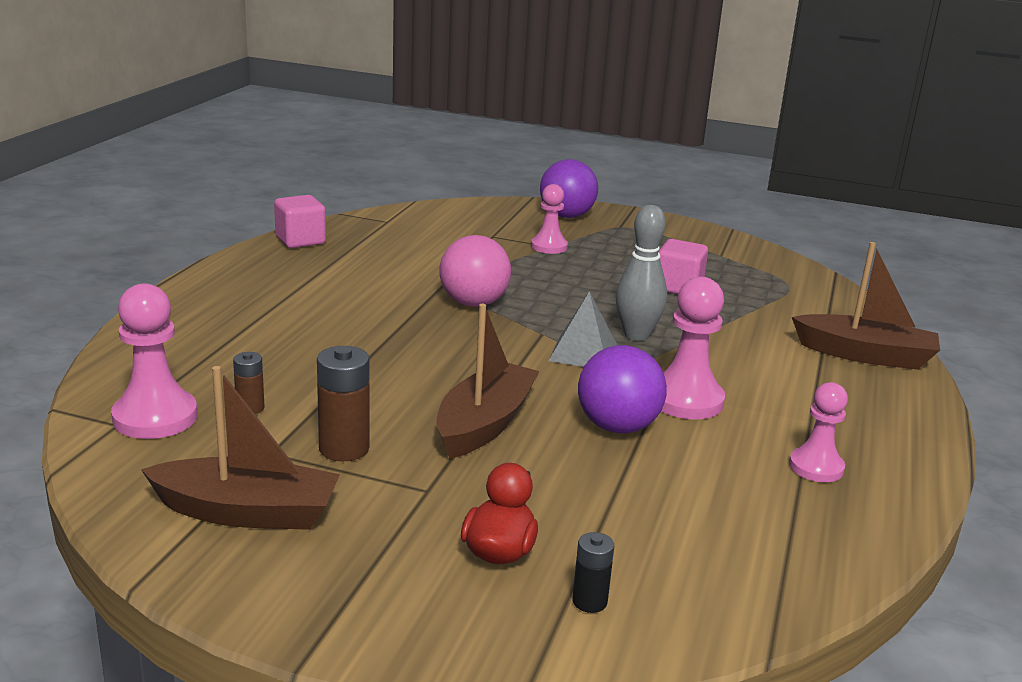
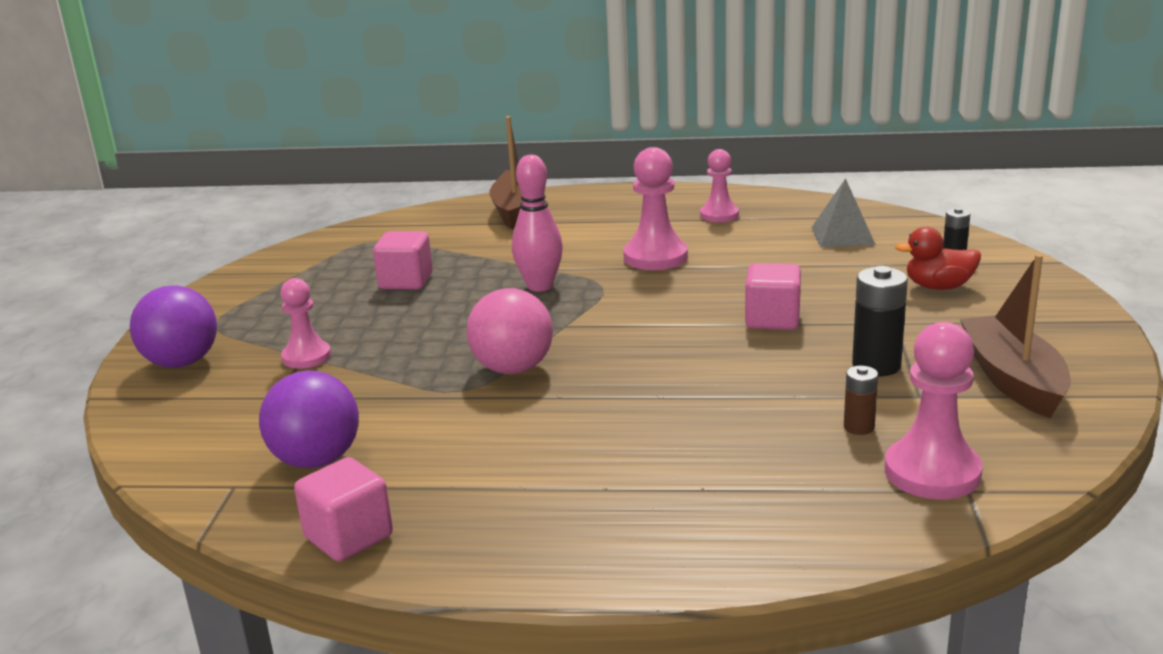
camera: 100 degrees left, 0 degrees up
brown battery [317,346,370,461] -> black battery [852,266,908,376]
brown boat [436,304,539,459] -> pink cube [745,263,801,330]
grey pyramid [548,292,617,367] -> grey pyramid moved to [811,178,876,248]
purple ball [578,345,667,433] -> purple ball moved to [259,370,359,468]
grey bowling pin [615,205,667,341] -> pink bowling pin [512,155,563,292]

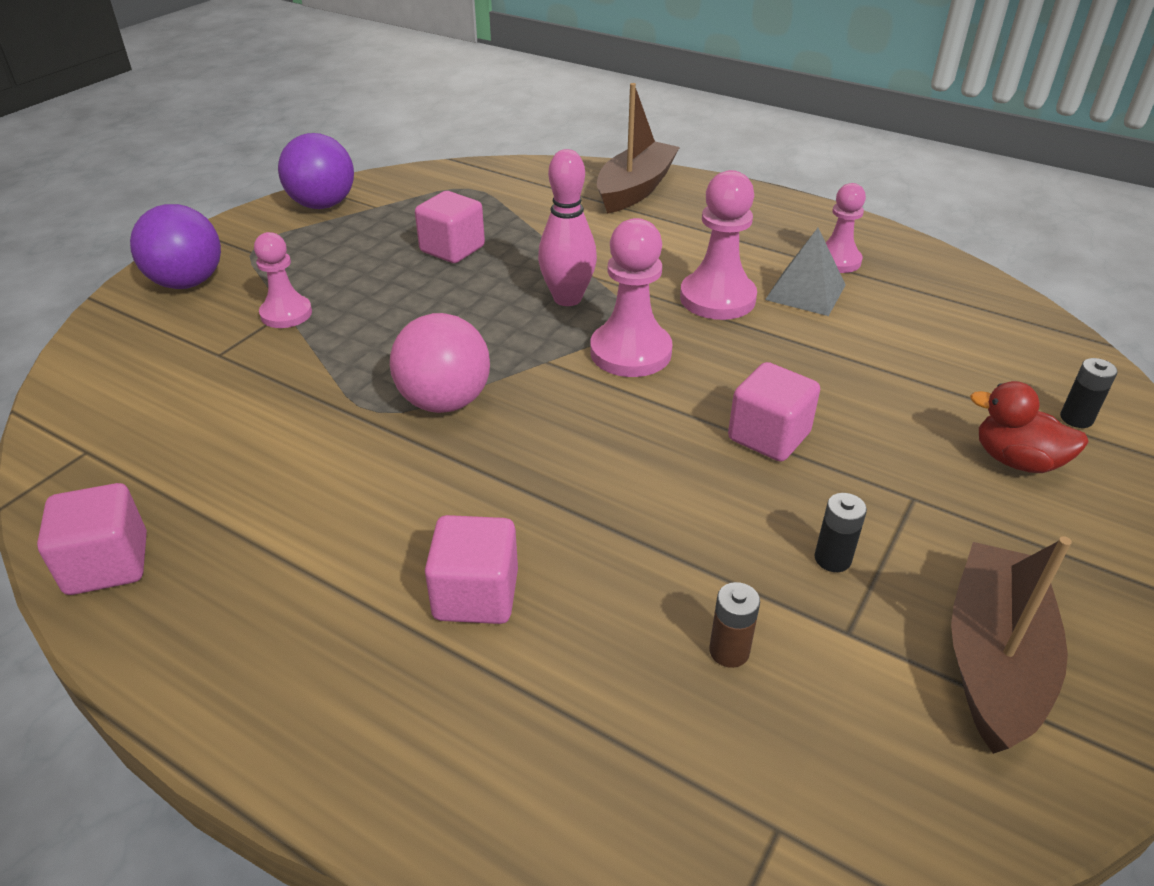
camera: 25 degrees right, 15 degrees up
purple ball [259,370,359,468] -> purple ball moved to [278,133,354,209]
grey pyramid [811,178,876,248] -> grey pyramid moved to [765,228,846,316]
black battery [852,266,908,376] -> black battery [814,493,867,572], size x0.58
pink pawn [885,322,983,499] -> pink pawn moved to [590,218,673,377]
none -> pink cube [425,515,518,624]

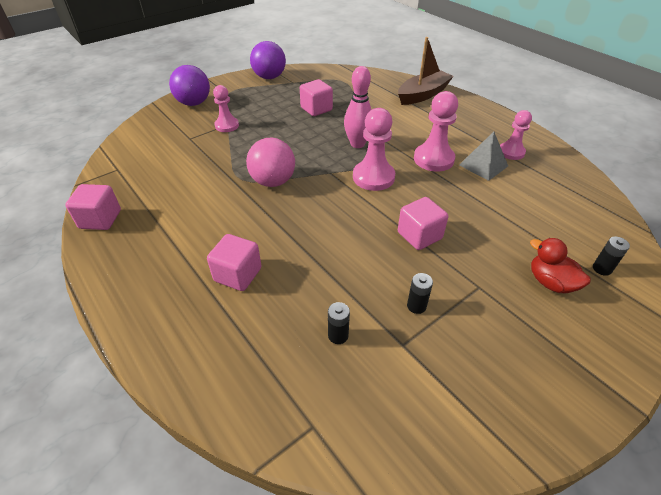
camera: 20 degrees right, 5 degrees up
brown battery [709,582,760,668] -> black battery [328,302,350,344]
brown boat [951,536,1072,754] -> none

